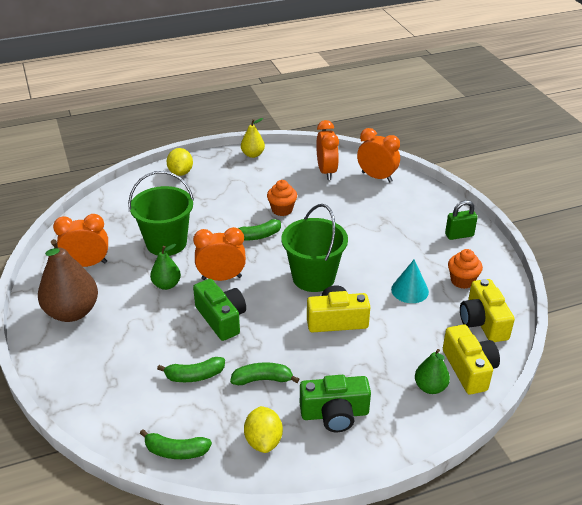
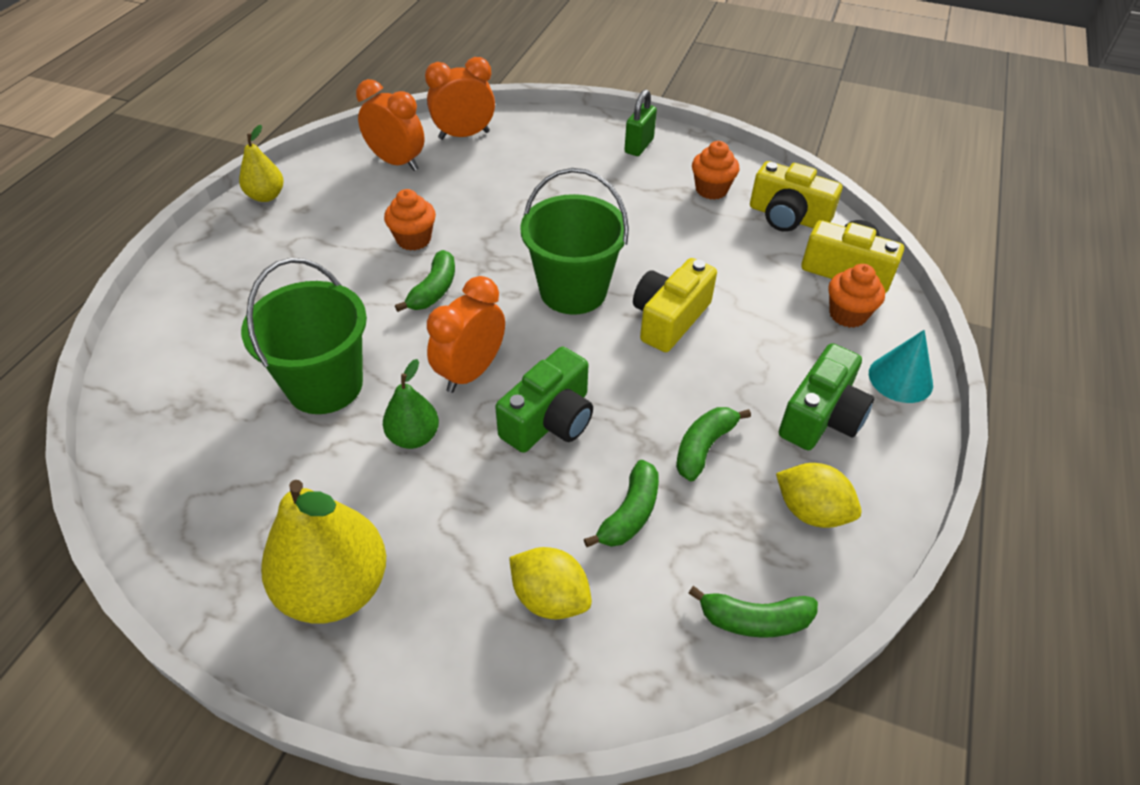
camera: 50 degrees left, 10 degrees up
brown pear [38,239,98,322] -> yellow pear [261,480,386,624]
orange clock [53,214,108,267] -> none
green banana [140,429,212,459] -> green banana turned 45 degrees clockwise [688,586,818,638]
yellow lemon [167,148,193,176] -> yellow lemon moved to [509,547,592,619]
green camera [193,279,246,341] -> green camera turned 120 degrees clockwise [495,347,593,453]
turquoise cone [391,259,429,303] -> turquoise cone moved to [869,330,933,403]
green pear [415,349,450,394] -> orange cupcake [828,264,885,328]

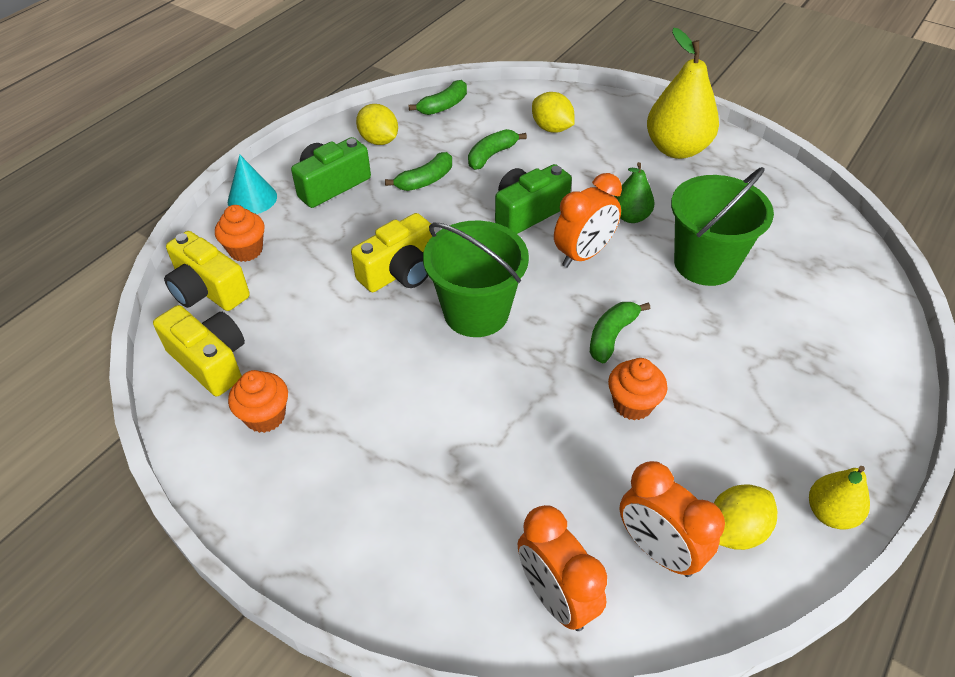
camera: 165 degrees left, 0 degrees up
orange clock [425,57,495,140] -> orange clock turned 60 degrees clockwise [518,505,607,631]
green padlock [624,89,657,156] -> none
green banana [688,586,818,638] -> green banana turned 120 degrees clockwise [409,80,467,115]
none -> yellow lemon [714,484,777,550]

